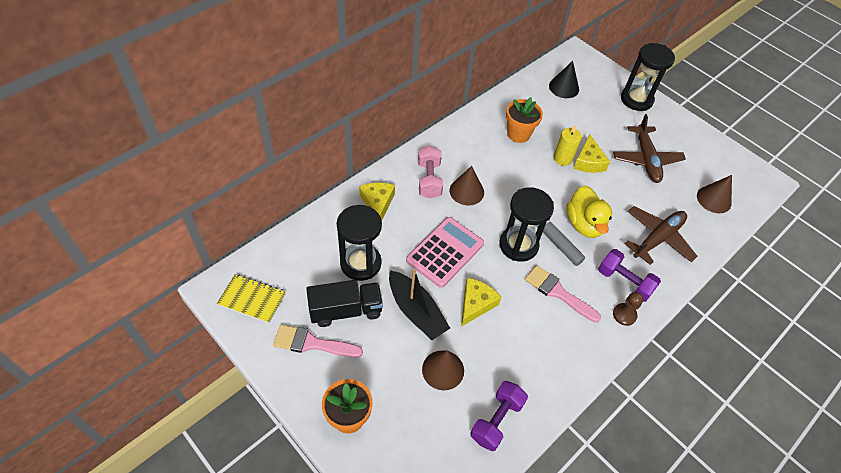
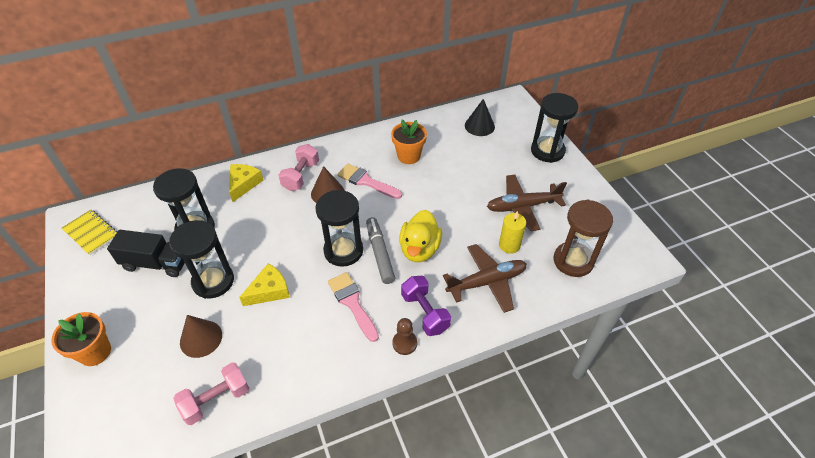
camera: 25 degrees right, 5 degrees down
pink brush [273,325,363,358] -> pink brush moved to [337,164,402,199]
black boat [389,269,450,340] -> black hourglass [169,220,234,299]
pink calculator [406,217,484,288] -> none
purple dumbbell [470,381,528,451] -> pink dumbbell [173,362,249,425]
yellow candle [554,125,582,166] -> yellow candle moved to [499,211,526,254]
yellow cheese [573,134,610,173] -> none
brown plane [613,114,686,183] -> brown plane turned 60 degrees clockwise [487,174,567,231]
brown cone [697,175,732,213] -> brown hourglass [554,200,613,277]

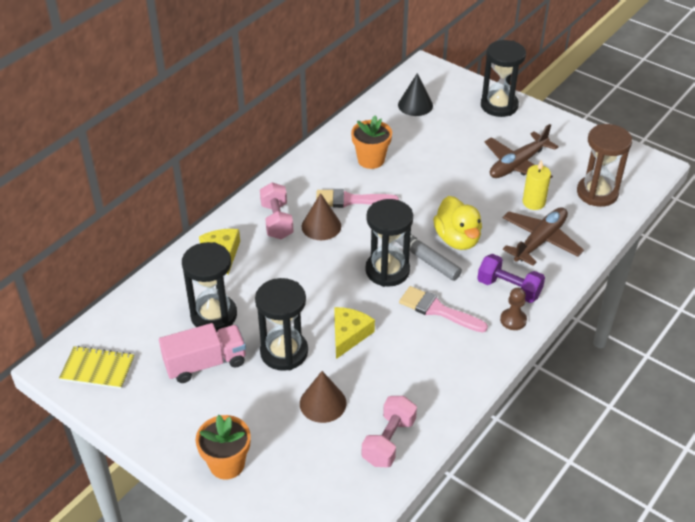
camera: 30 degrees left, 5 degrees down
black truck [107,230,185,277] -> pink truck [159,323,246,383]

